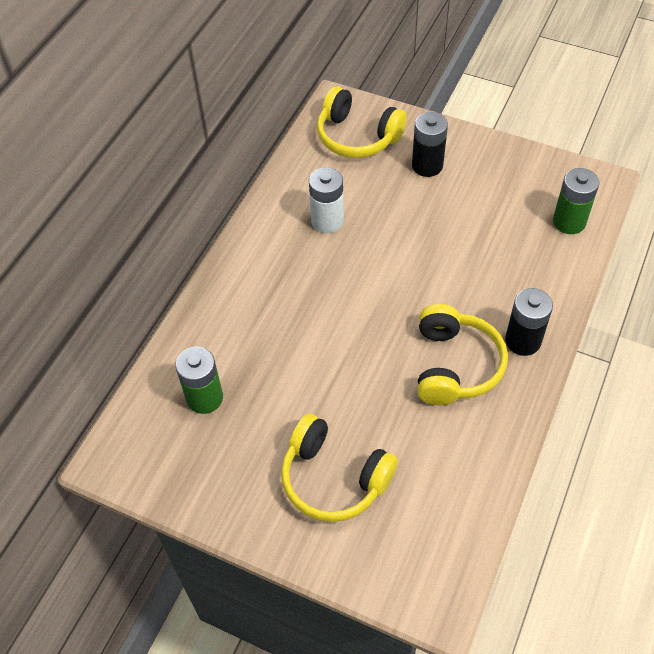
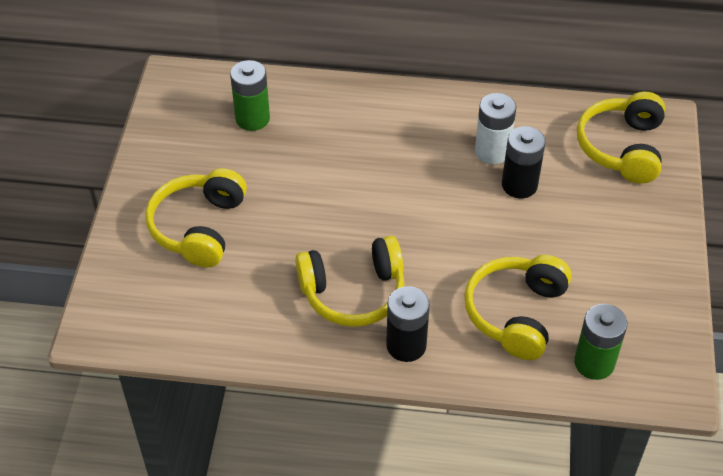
camera: 70 degrees right, 5 degrees down
black battery [412,112,448,177] -> black battery moved to [502,126,546,198]
none -> yellow headphones [464,255,572,360]

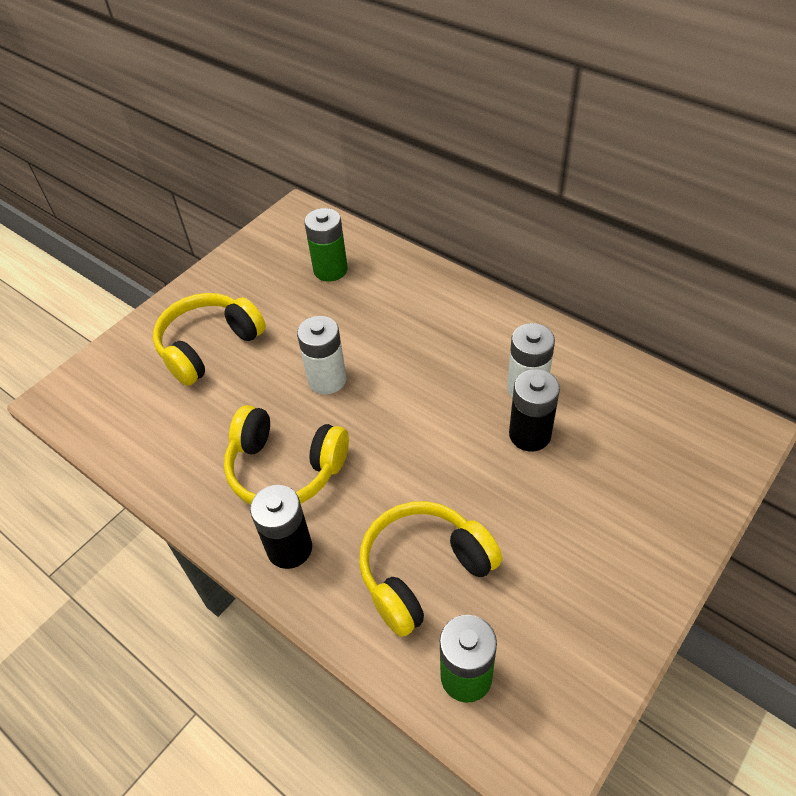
camera: 35 degrees right, 0 degrees up
yellow headphones [577,92,665,184] -> none
none -> white battery [297,316,347,394]

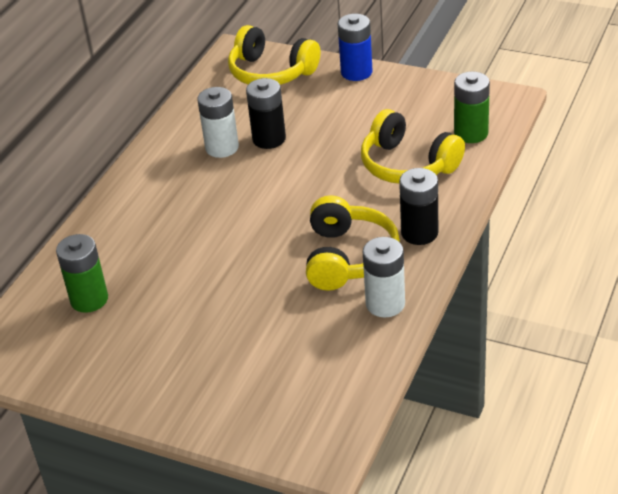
camera: 105 degrees left, 10 degrees down
yellow headphones [153,293,266,386] -> yellow headphones moved to [228,25,320,85]
white battery [297,316,347,394] -> white battery moved to [363,237,405,318]
none -> blue battery [338,14,372,81]

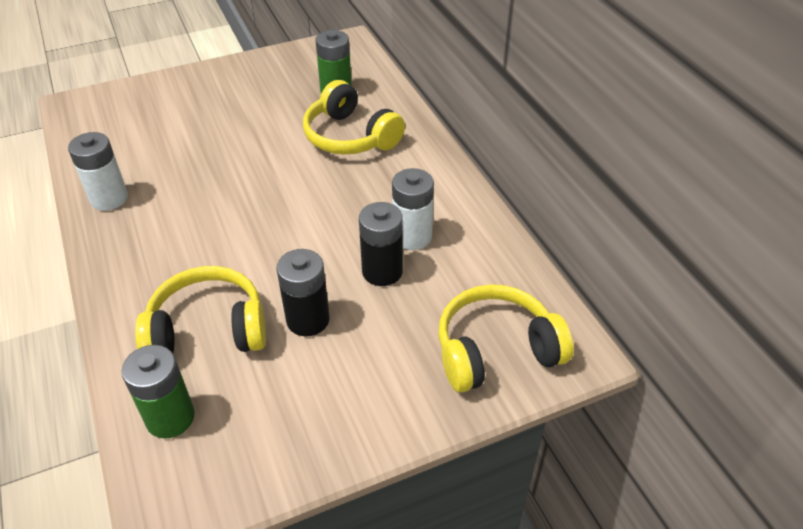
camera: 130 degrees right, 5 degrees up
yellow headphones [306,195,400,291] -> yellow headphones moved to [303,80,405,155]
blue battery [338,14,372,81] -> none
black battery [399,168,438,245] -> black battery moved to [277,249,330,336]

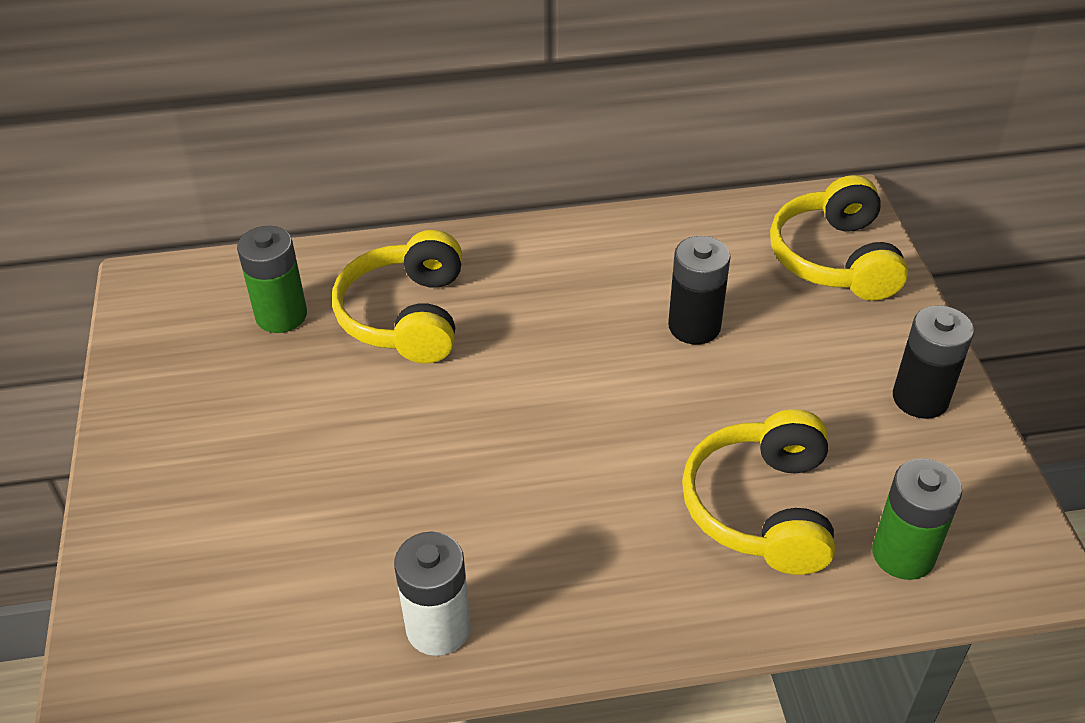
camera: 75 degrees left, 0 degrees up
black battery [277,249,330,336] -> black battery moved to [893,305,974,419]
yellow headphones [303,80,405,155] -> yellow headphones turned 120 degrees clockwise [332,230,462,364]
white battery [392,168,434,250] -> none

